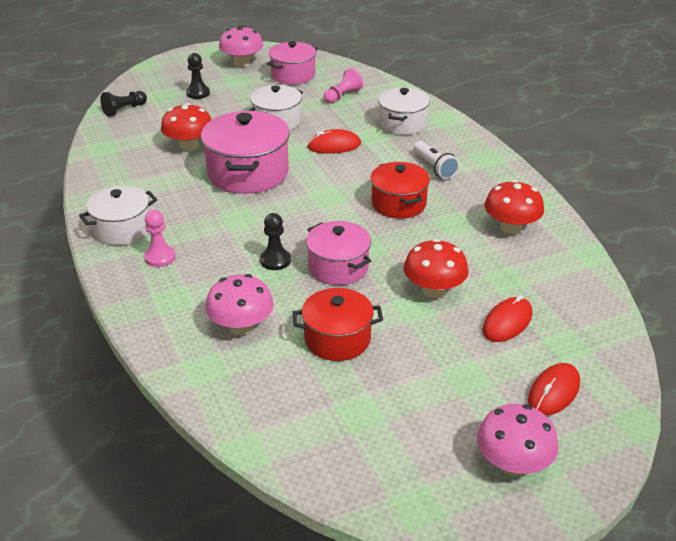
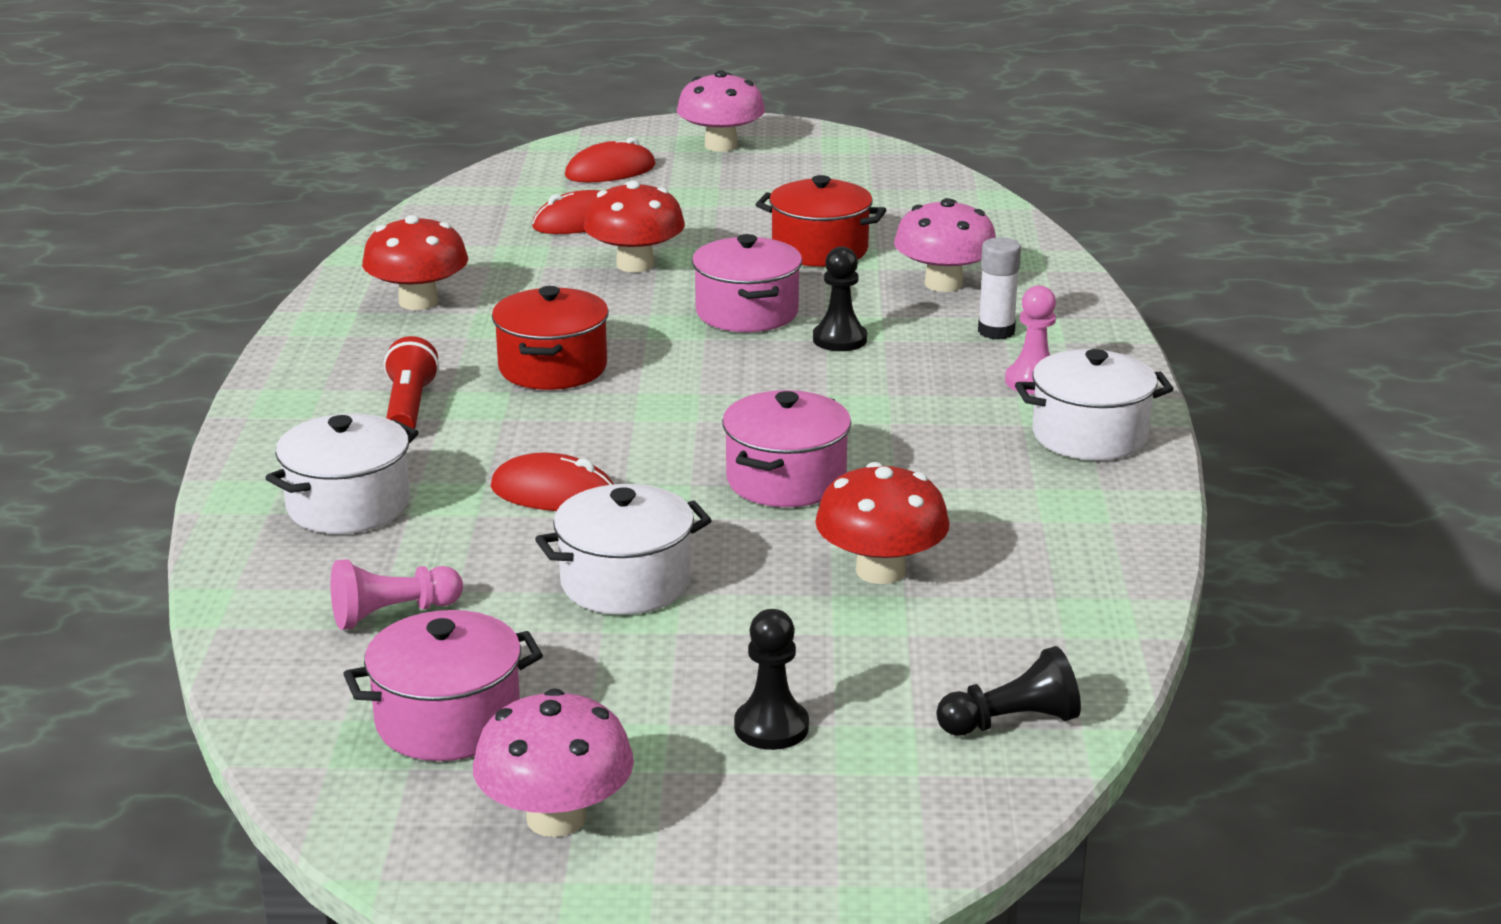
camera: 155 degrees left, 10 degrees down
pink pot [201,111,290,194] -> pink pot [722,390,851,507], size x0.64
white flashlight [413,141,459,179] -> red flashlight [384,336,439,435]
none -> white glue stick [978,237,1021,340]

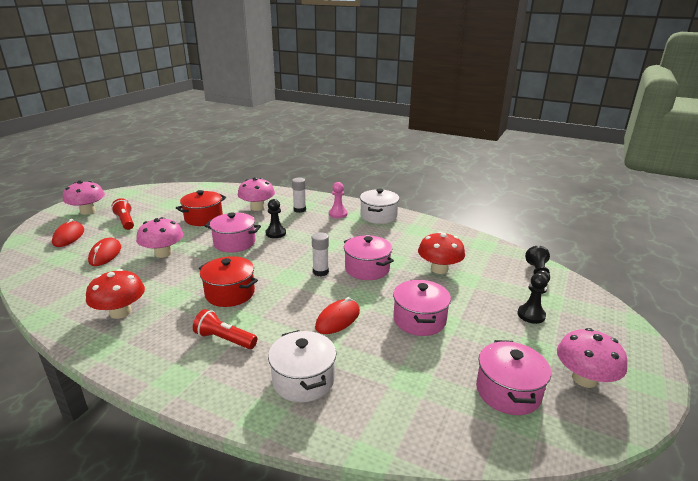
camera: 65 degrees left, 0 degrees up
pink pawn [331,559,463,630] -> none
white pot [535,484,712,615] -> pink pot [393,280,451,336]
red mushroom [584,180,685,272] -> pink mushroom [136,217,183,258]
none -> red flashlight [111,198,134,230]
none -> white glue stick [312,232,329,276]

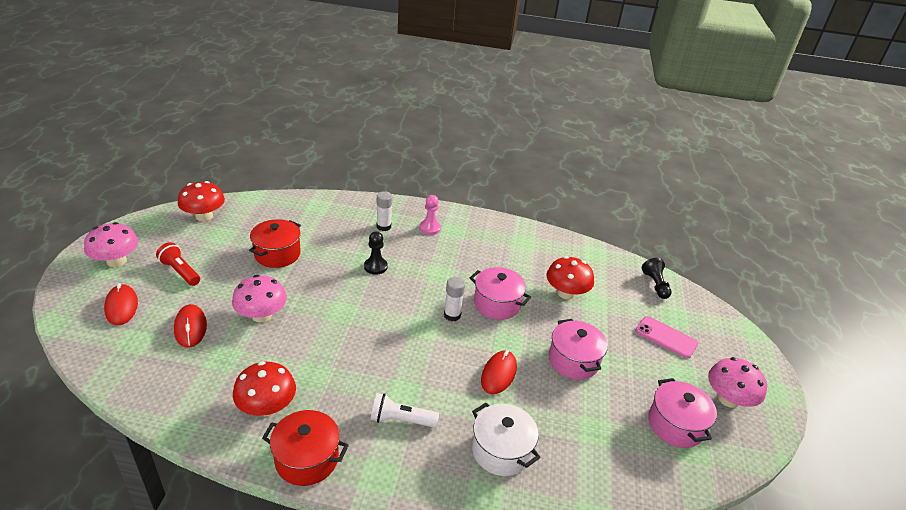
camera: 20 degrees left, 10 degrees up
red flashlight [193,309,257,349] -> white flashlight [371,393,439,428]
red pot [199,256,258,307] -> red pot moved to [262,410,349,486]
pink pot [205,212,261,253] -> none
pink mushroom [238,177,275,211] -> none
white pot [360,188,399,224] -> none
black pawn [518,273,548,324] -> pink phone [635,316,698,358]
none -> red mushroom [178,181,225,221]

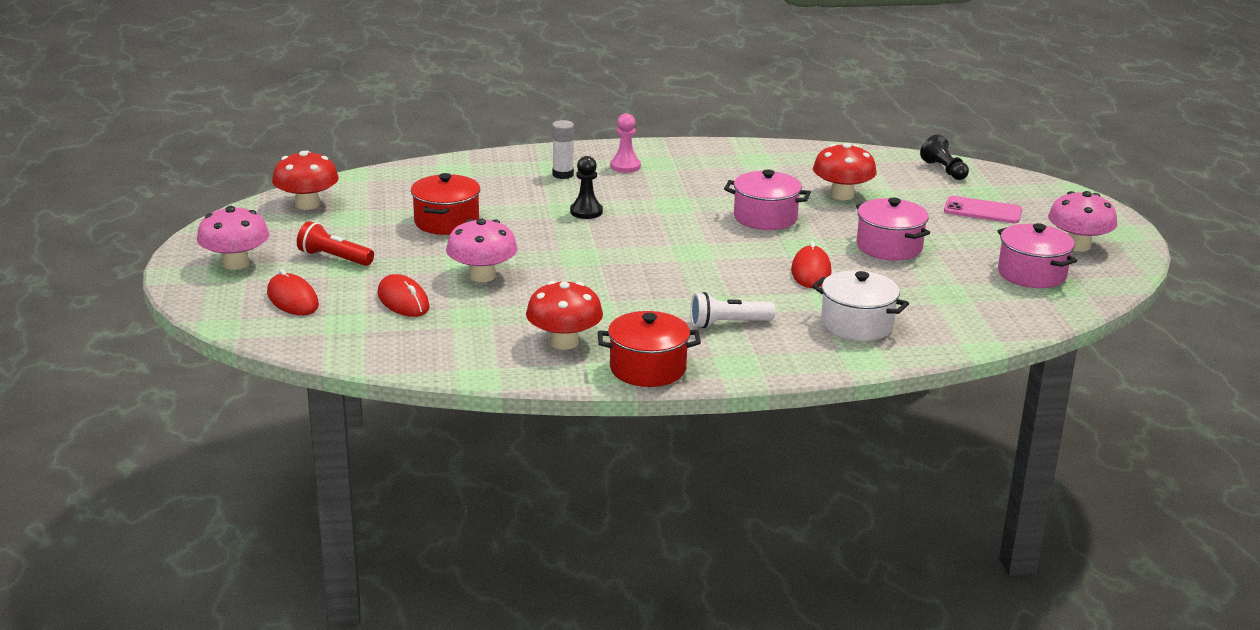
camera: 15 degrees left, 10 degrees down
white glue stick [444,277,465,321] -> none

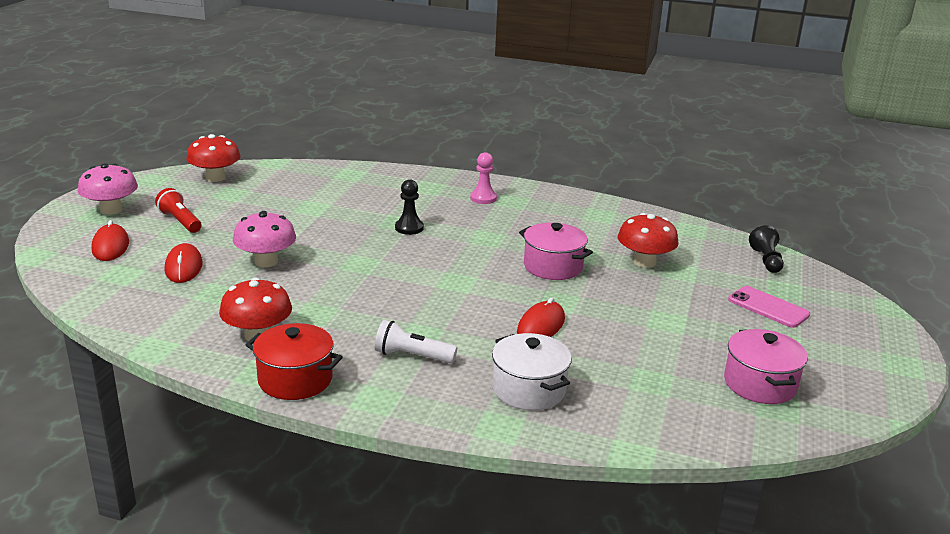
camera: 25 degrees right, 0 degrees up
red pot [411,173,480,235] -> none
white glue stick [552,120,574,179] -> none
pink pot [856,198,930,261] -> none
pink mushroom [1048,191,1117,252] -> none

